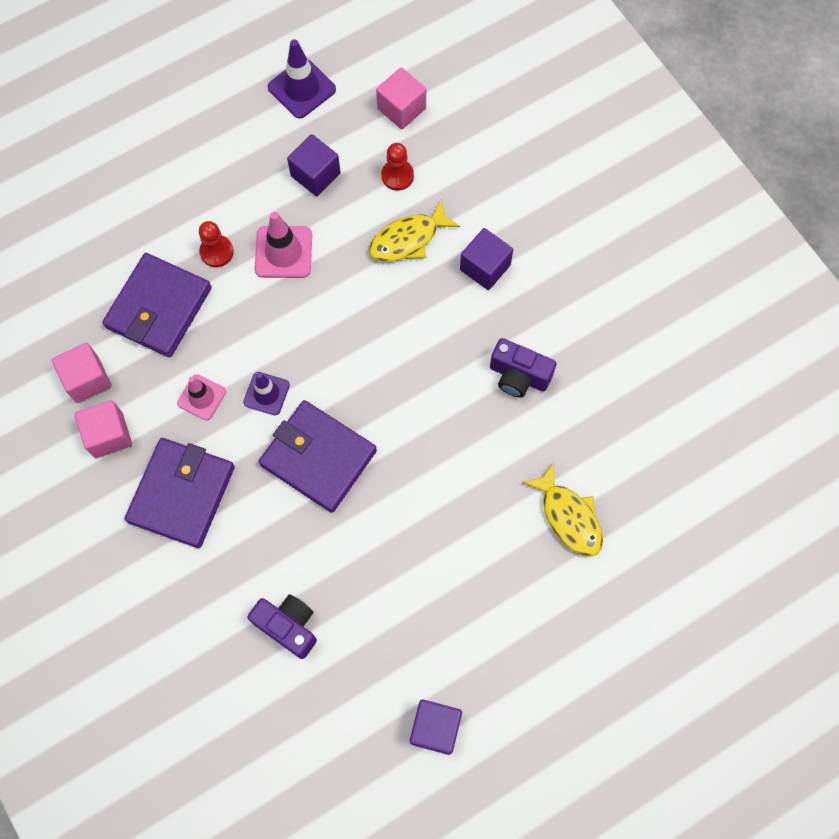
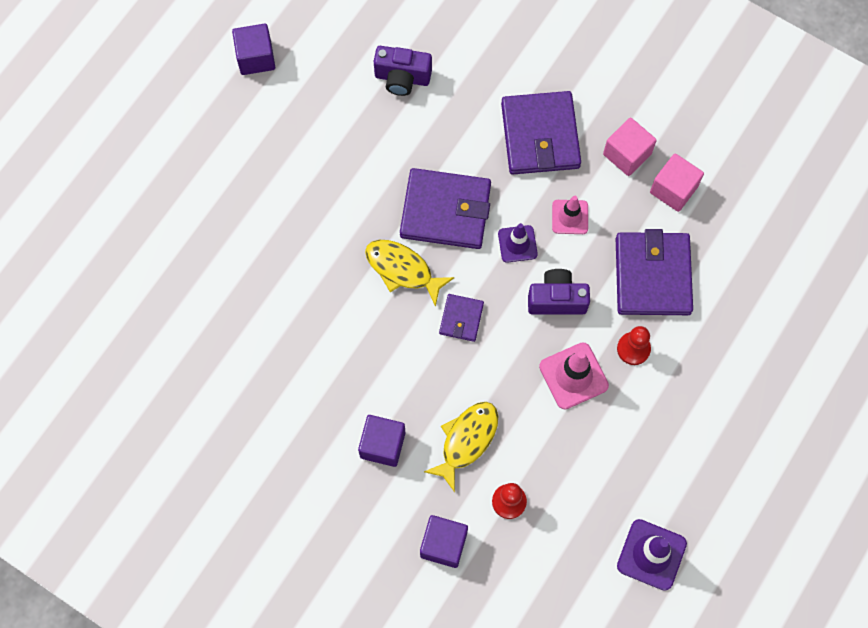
camera: 155 degrees right, 0 degrees up
purple cube [287,134,341,196] -> purple cube moved to [420,515,468,568]
pink cube [376,68,426,129] -> none
purple camera [490,338,557,398] -> purple camera moved to [528,269,590,315]
yellow fish [522,462,603,557] -> yellow fish moved to [365,240,454,307]
none -> purple wallet [439,294,484,342]

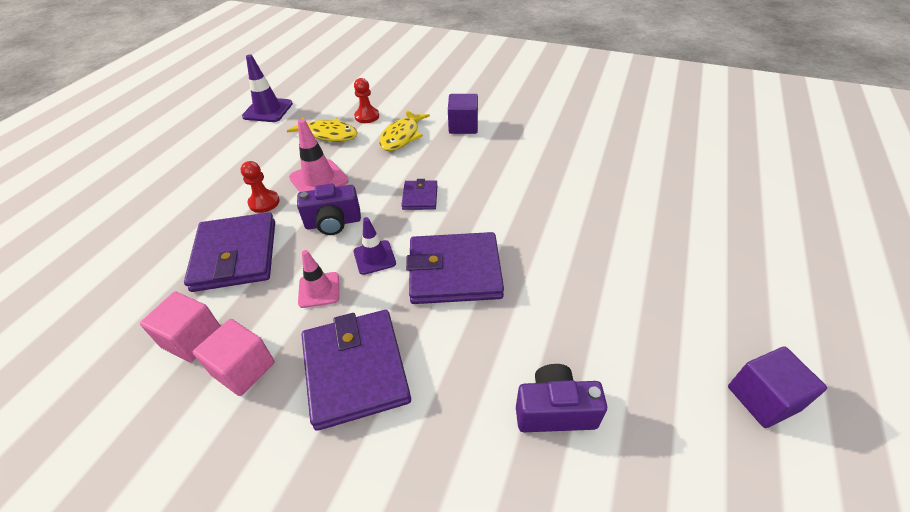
camera: 170 degrees right, 25 degrees down
yellow fish [365,240,454,307] -> yellow fish moved to [287,117,358,142]
purple cube [420,515,468,568] -> none

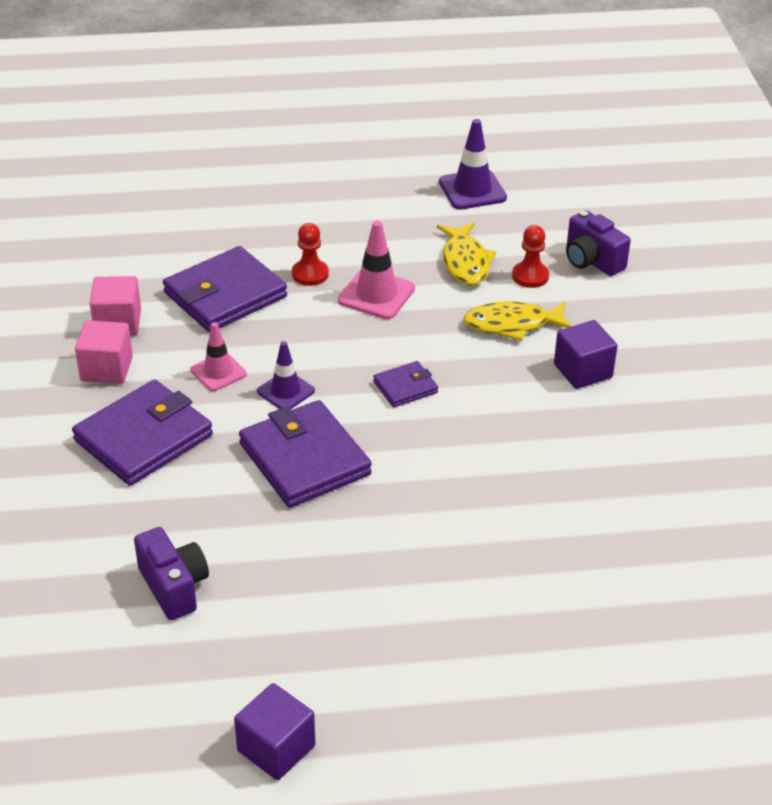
camera: 60 degrees right, 5 degrees down
purple camera [297,183,361,235] -> purple camera moved to [566,210,631,276]

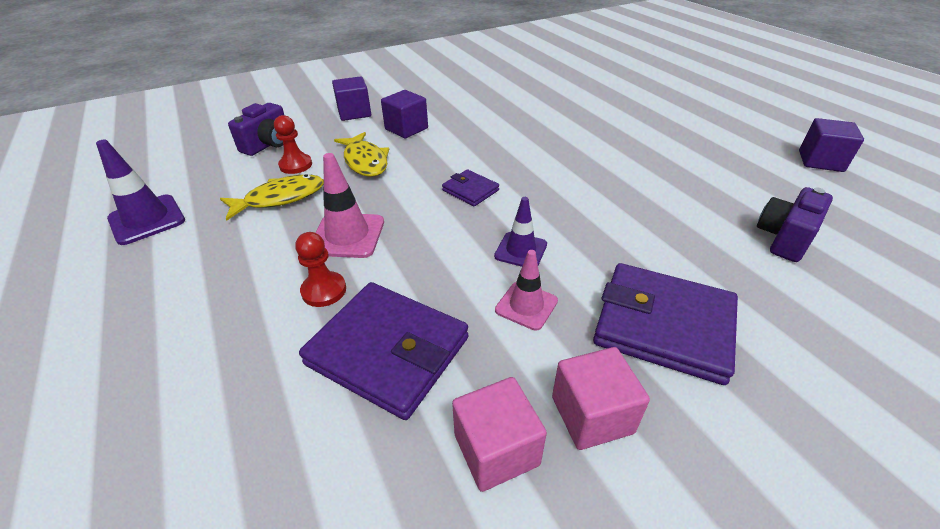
camera: 110 degrees left, 0 degrees up
purple wallet [239,400,372,508] -> none
none -> purple cube [332,76,371,121]

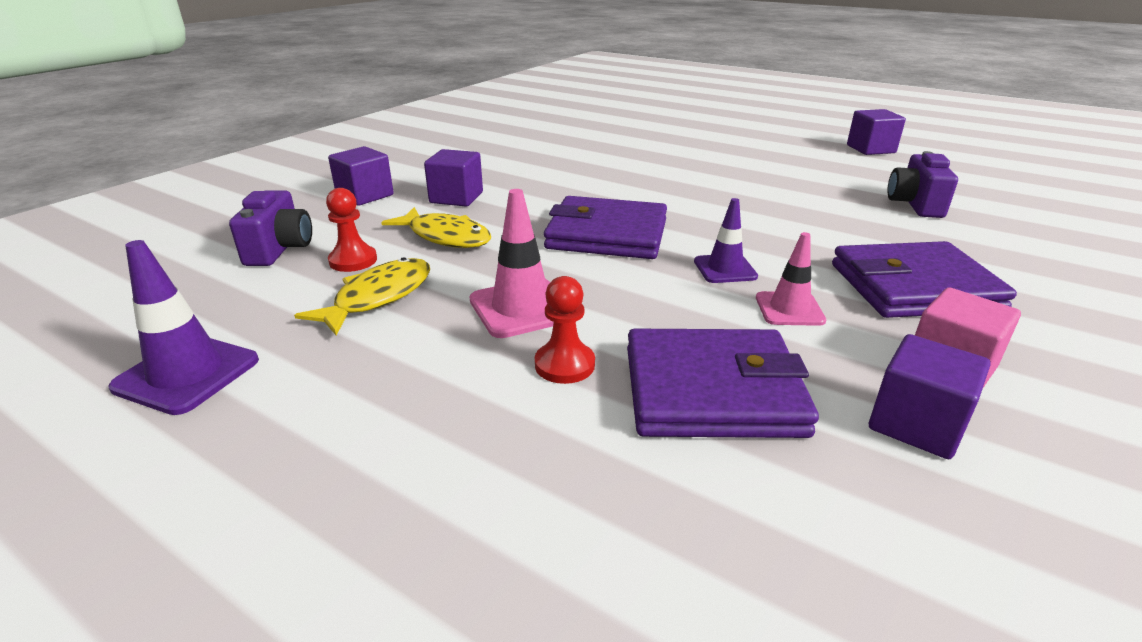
camera: 30 degrees left, 10 degrees down
purple wallet [442,169,499,206] -> purple wallet [544,196,667,259], size x1.99
pink cube [452,377,547,492] -> purple cube [869,334,991,459]

